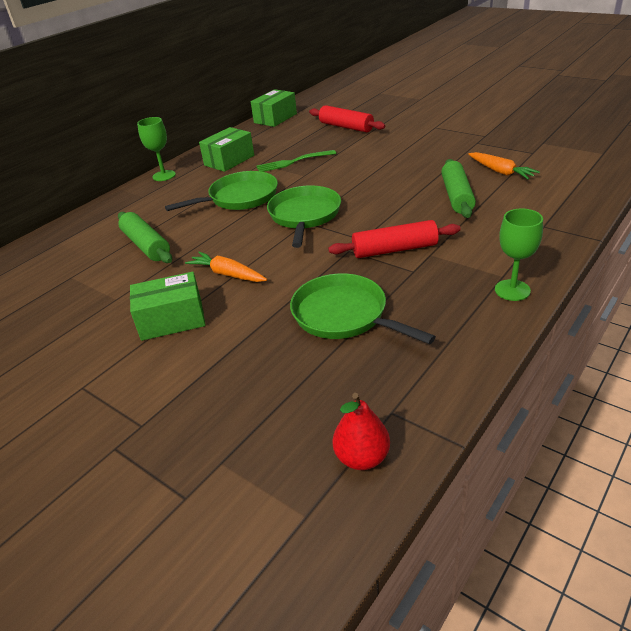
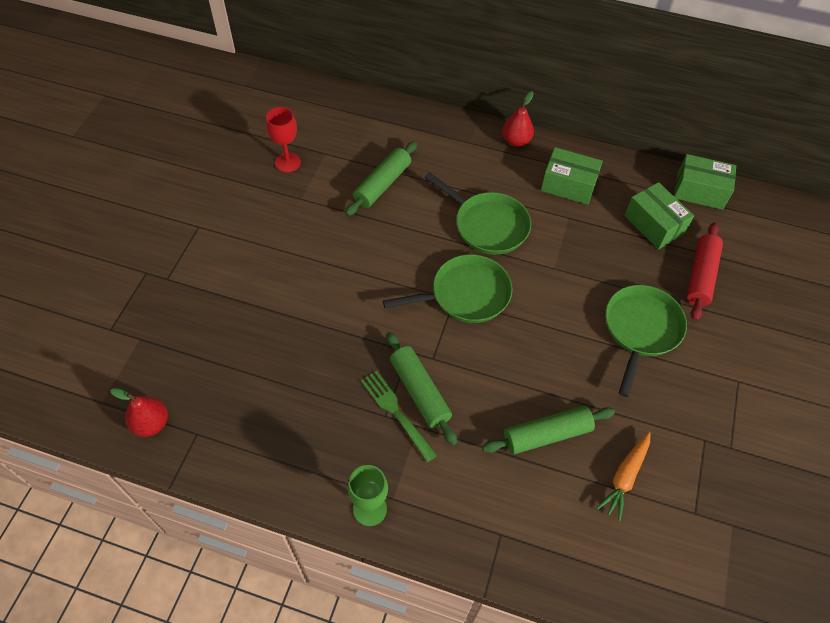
camera: 65 degrees right, 20 degrees up
green box [130,272,206,341] -> green box moved to [624,182,694,250]
green goblet [137,117,176,181] -> red pear [502,91,534,147]
orange carrot [185,252,267,282] -> none
green fork [256,150,336,172] -> green fork moved to [361,371,437,462]
green pan [290,273,436,344] -> green pan moved to [605,285,687,397]
red rolling pin [328,220,461,258] -> green rolling pin [386,332,457,445]
none -> red goblet [266,107,301,172]

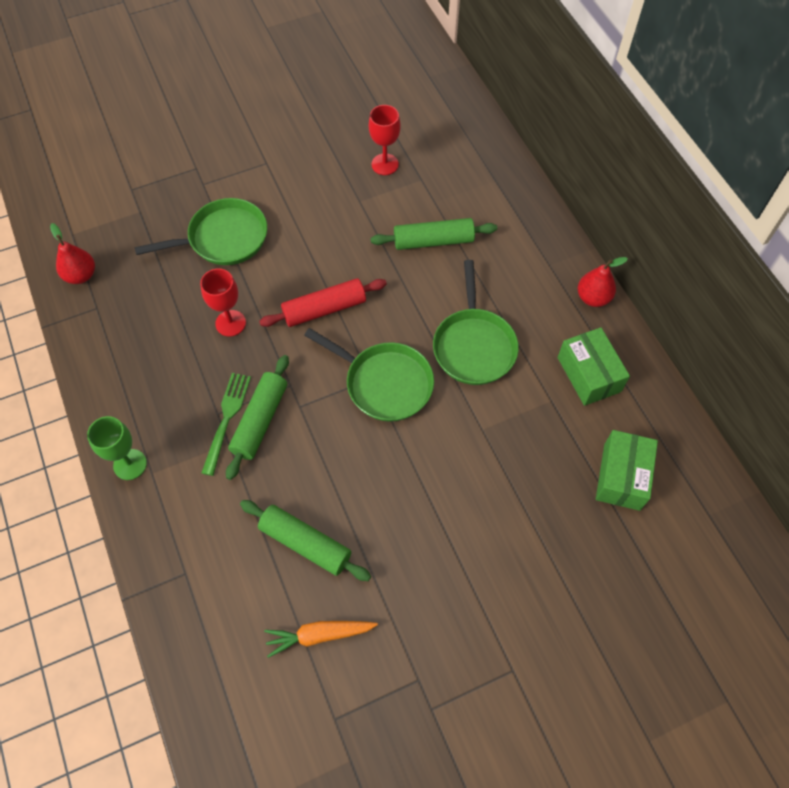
camera: 50 degrees right, 5 degrees up
green pan [605,285,687,397] -> green pan moved to [134,198,267,265]
green box [674,154,736,210] -> none
red rolling pin [687,222,723,321] -> red rolling pin moved to [259,278,387,327]
none -> red goblet [200,269,246,336]

